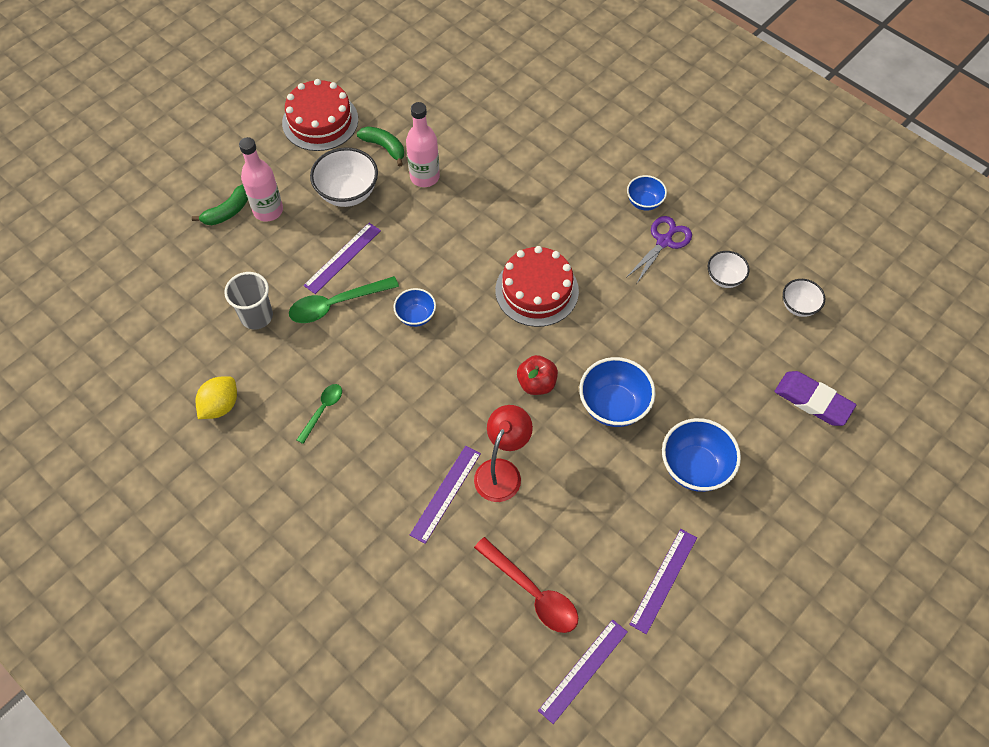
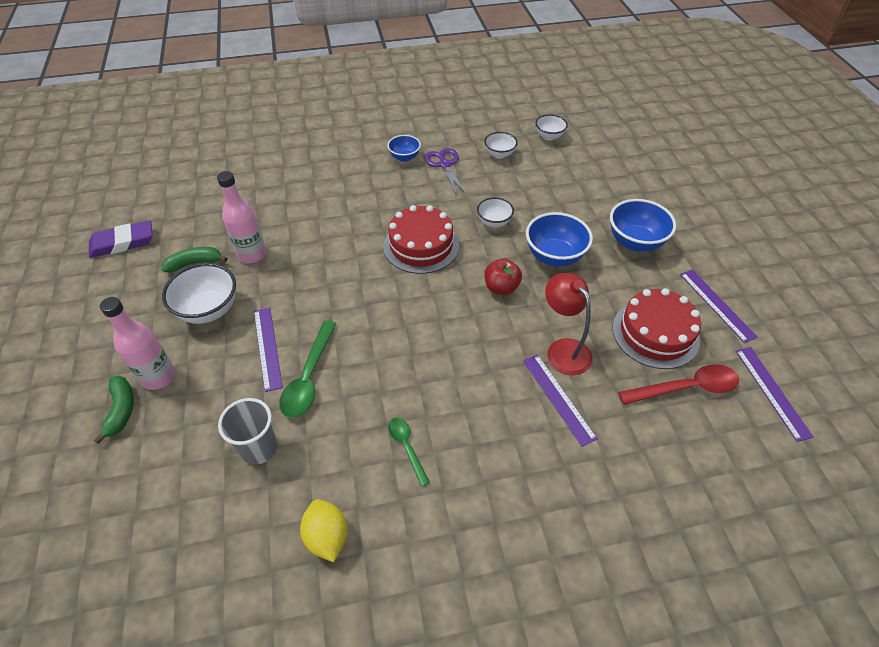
camera: 55 degrees left, 10 degrees down
red cake [282,79,358,151] -> red cake moved to [613,288,701,369]
blue bowl [394,288,436,327] -> none
purple eraser [774,371,856,426] -> purple eraser moved to [89,220,153,258]
none -> white bowl [477,197,514,227]

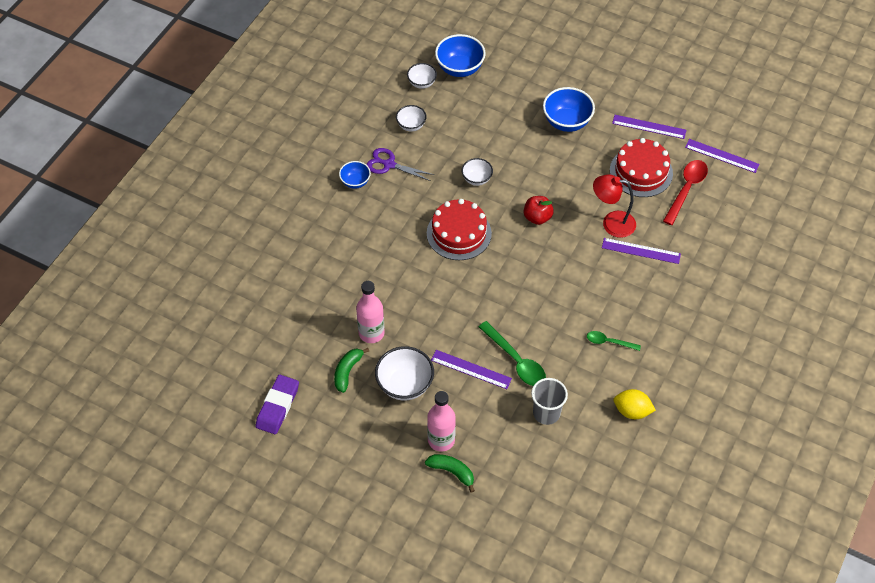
camera: 50 degrees left, 5 degrees up
blue bowl [526,212,593,267] -> blue bowl moved to [435,34,486,77]

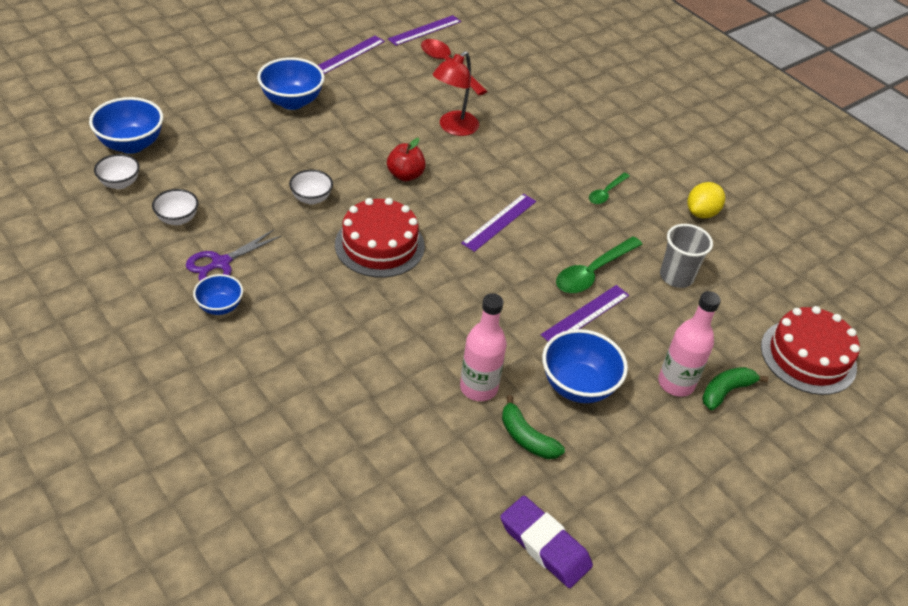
camera: 70 degrees left, 10 degrees down
white bowl [375,346,434,401] -> blue bowl [542,329,628,403]
green spoon [479,321,546,386] -> green spoon turned 150 degrees clockwise [556,236,642,293]
purple ruler [602,238,681,264] -> purple ruler moved to [461,194,536,252]
red cake [610,138,673,197] -> red cake moved to [761,306,860,395]

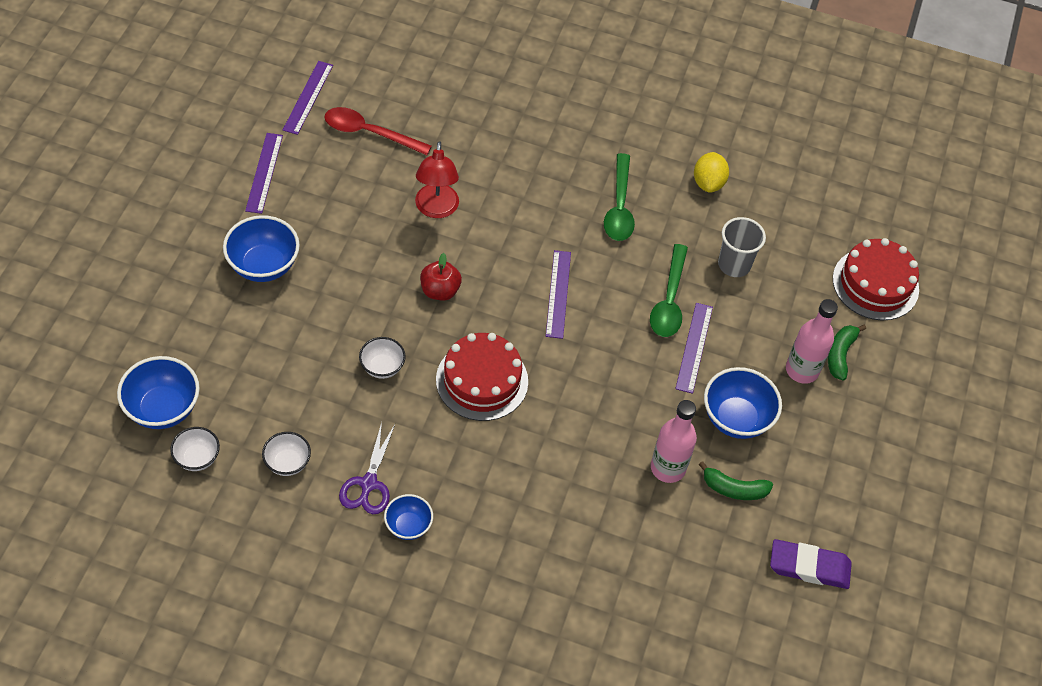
camera: 35 degrees left, 10 degrees up
green spoon [589,173,630,204] -> green spoon [604,153,635,241], size x1.69

